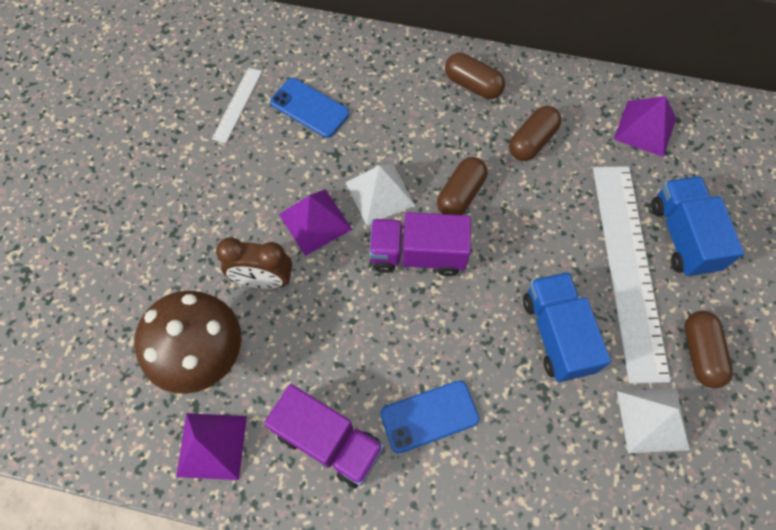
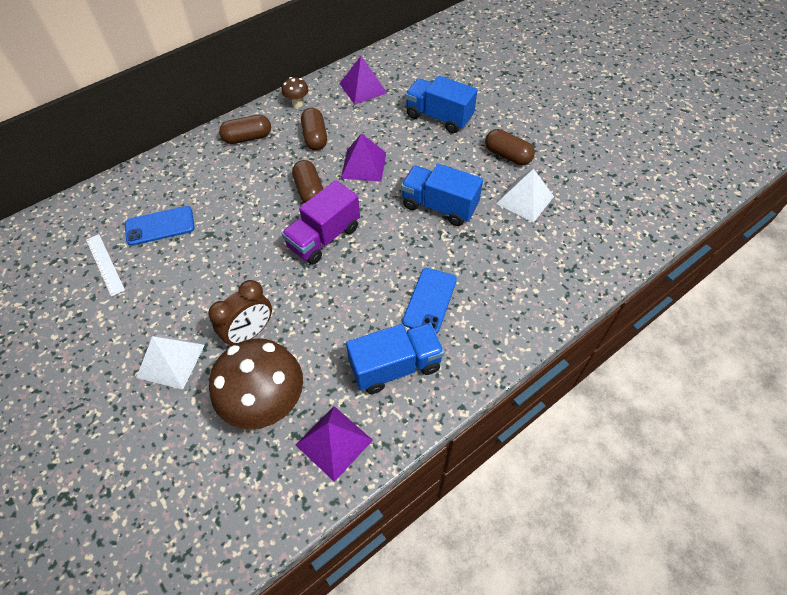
camera: 50 degrees left, 10 degrees down
purple truck [264,384,384,488] -> blue truck [346,323,444,394]
purple pyramid [279,189,353,256] -> purple pyramid moved to [341,133,386,182]
white pyramid [345,164,415,225] -> white pyramid moved to [136,334,205,389]
white ruler [593,166,671,383] -> none
none -> brown mushroom [282,77,309,108]

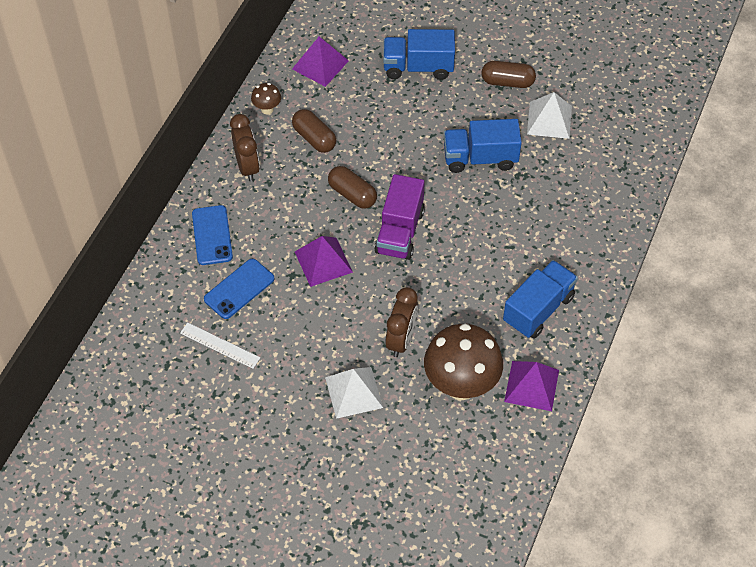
camera: 30 degrees left, 0 degrees up
brown capsule [219,115,271,144] -> brown clock [230,114,260,182]
purple pyramid [341,133,386,182] -> purple pyramid moved to [295,236,353,287]
blue phone [402,268,457,334] -> blue phone moved to [192,205,233,265]

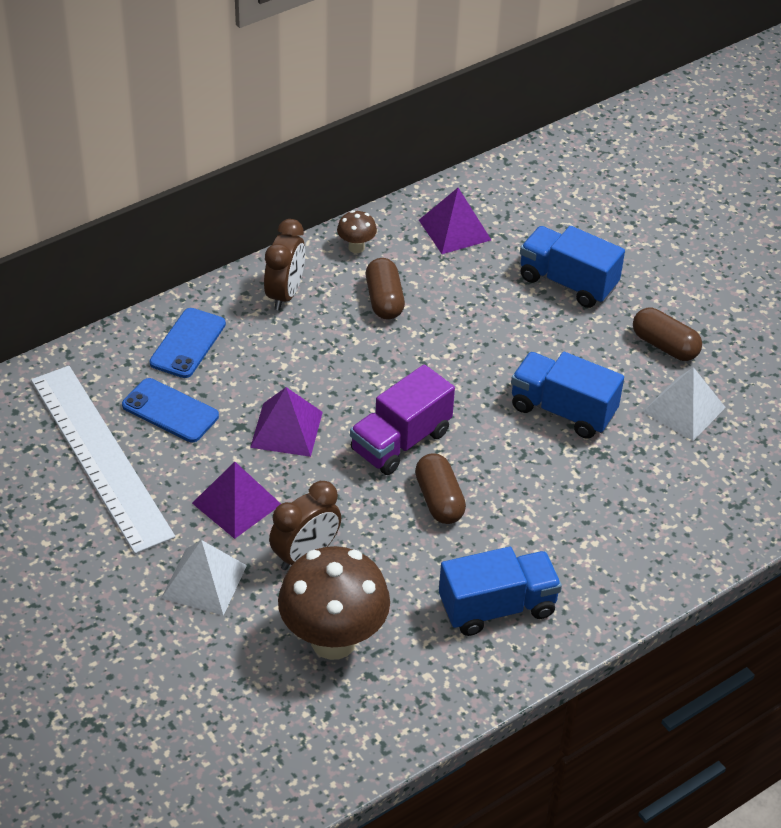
camera: 30 degrees right, 10 degrees down
white ruler [180,322,260,369] -> white ruler [31,366,175,554], size x2.28
blue phone [204,259,274,319] -> blue phone turned 45 degrees clockwise [122,378,219,442]
brown capsule [328,166,377,209] -> brown capsule moved to [415,453,466,524]
purple pyramid [504,361,559,411] -> purple pyramid moved to [192,462,281,539]

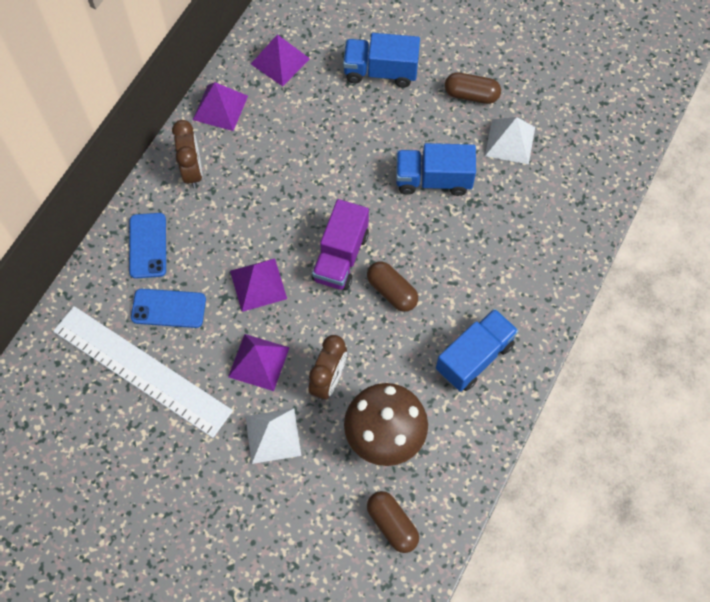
camera: 25 degrees left, 20 degrees up
brown mushroom [337,210,377,253] -> purple pyramid [193,82,248,131]
brown capsule [366,258,405,319] -> brown capsule moved to [367,491,419,553]

